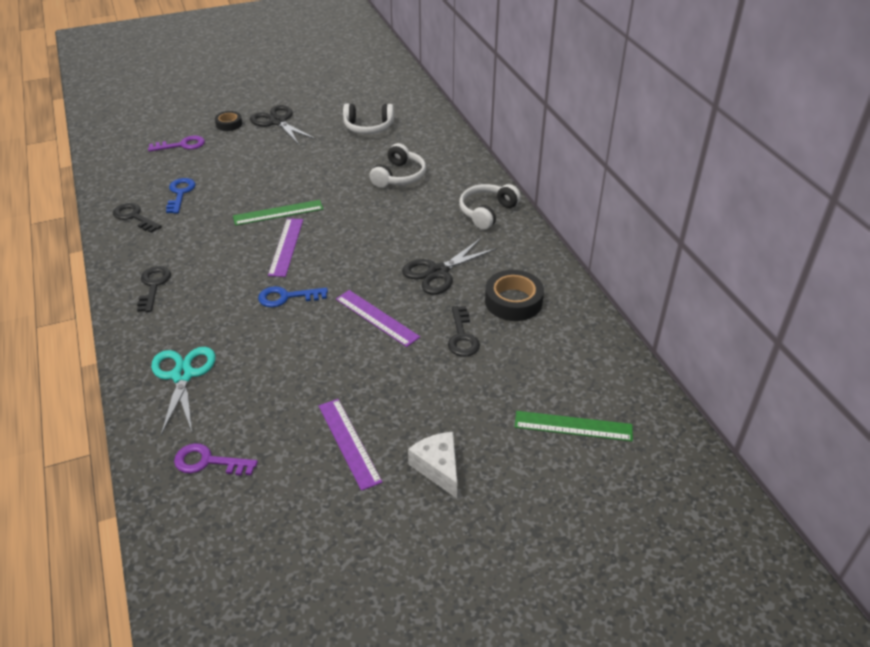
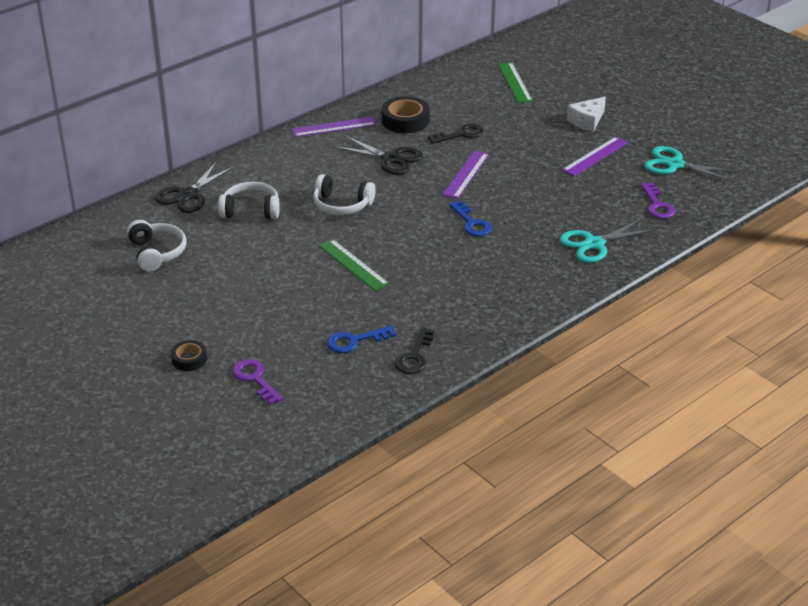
camera: 110 degrees left, 5 degrees down
black key [137,266,171,312] -> none
black scissors [250,105,316,145] -> black scissors moved to [155,161,235,213]
purple ruler [268,218,303,277] -> purple ruler moved to [292,117,376,137]
white headphones [459,184,521,230] -> white headphones moved to [313,174,376,215]
none -> turquoise scissors [644,146,739,182]

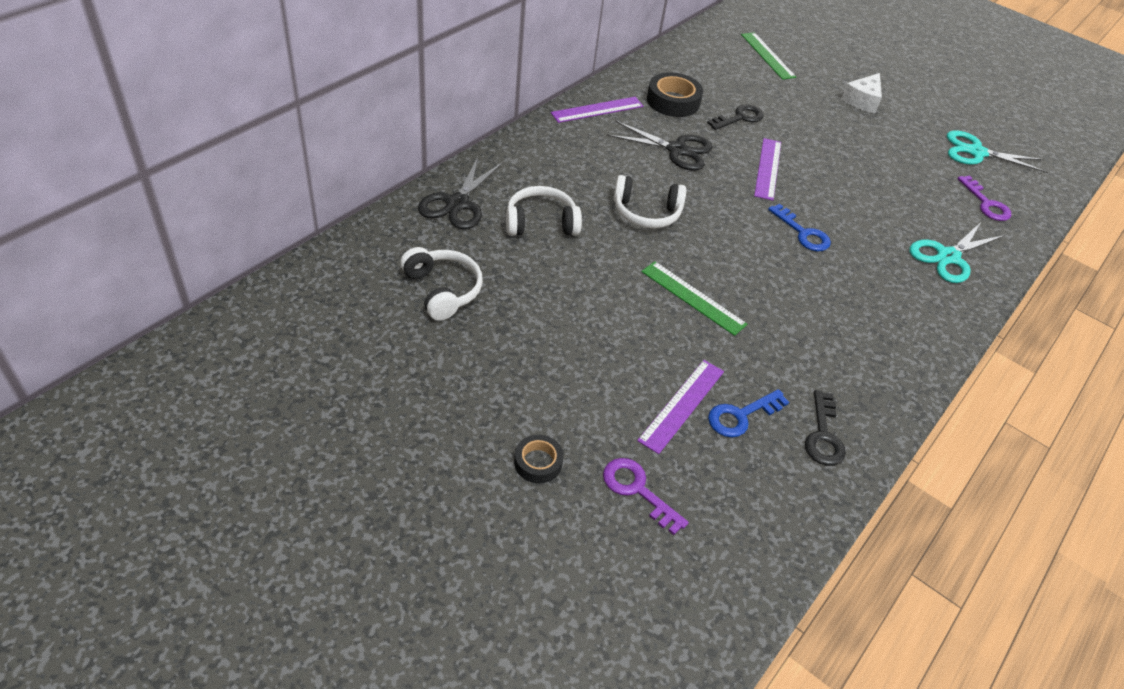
camera: 15 degrees left, 10 degrees up
purple ruler [562,137,628,176] -> purple ruler moved to [637,360,724,454]

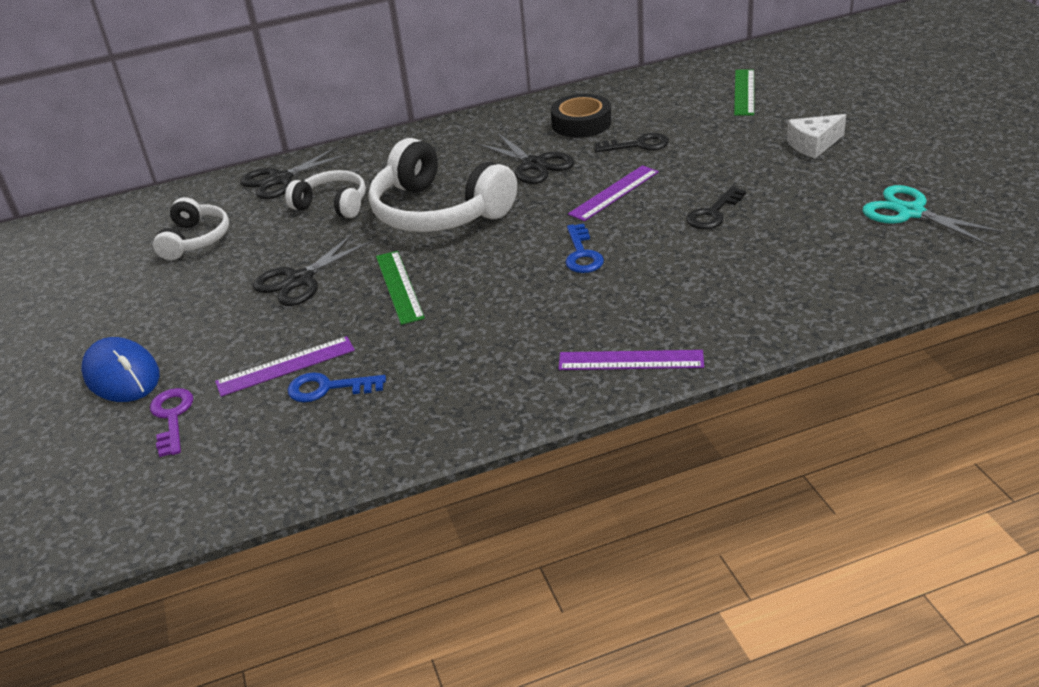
camera: 40 degrees right, 10 degrees down
black tape [514,435,564,483] -> blue mouse [81,337,160,402]
purple ruler [551,97,643,123] -> purple ruler moved to [559,350,704,370]
white headphones [614,175,686,228] -> white headphones [368,138,517,232], size x1.79
black key [805,390,846,466] -> black key moved to [686,186,746,229]
turquoise scissors [910,221,1005,283] -> none
purple key [957,175,1011,221] -> none
none -> black scissors [252,232,374,306]

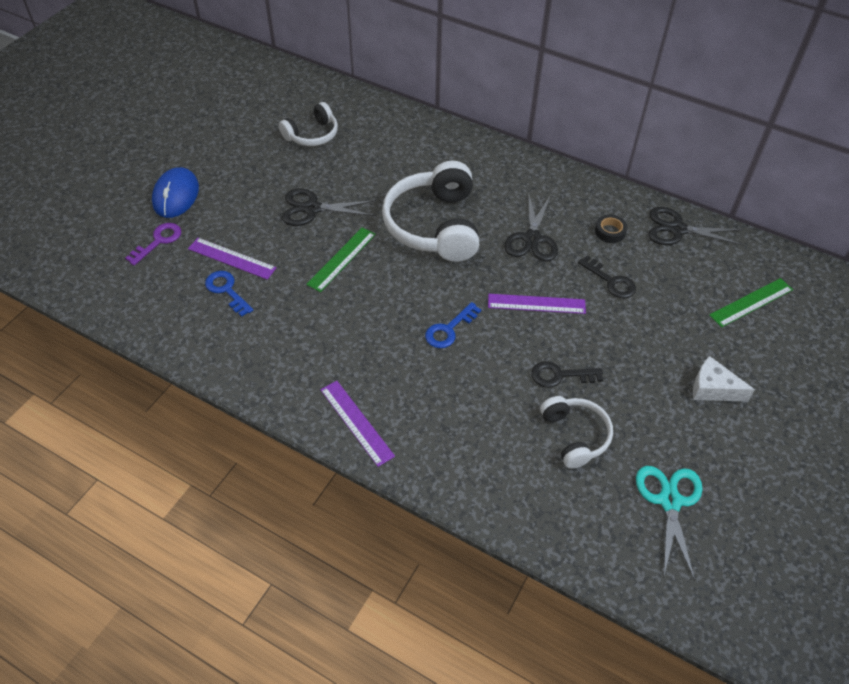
camera: 45 degrees right, 15 degrees up
black scissors [240,146,352,199] -> black scissors moved to [648,207,744,246]
white headphones [285,170,366,218] -> white headphones moved to [540,396,613,469]
black tape [551,94,611,138] -> black tape [595,215,627,243], size x0.59

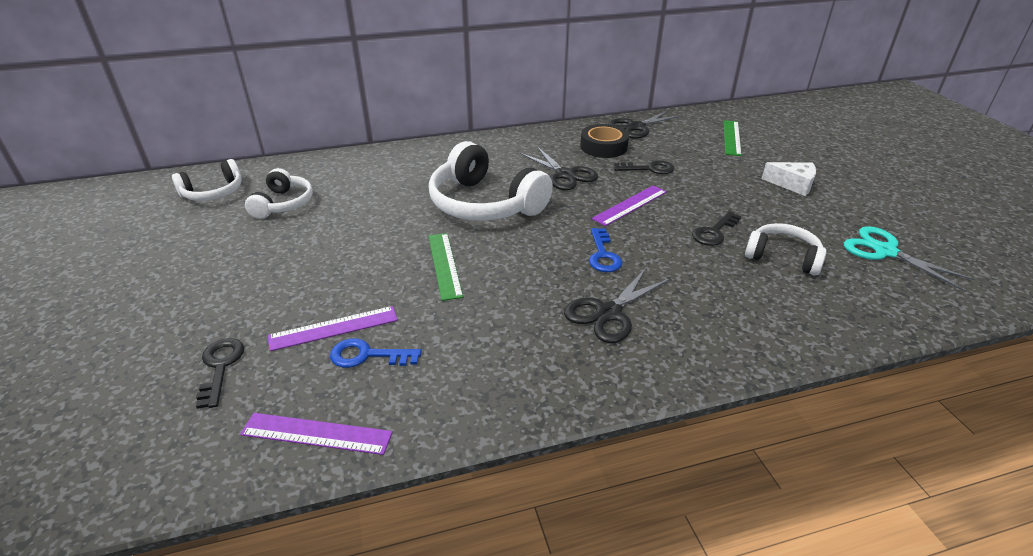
camera: 45 degrees left, 15 degrees down
purple key [125,223,181,266] -> black key [196,338,244,409]
blue mouse [152,167,199,218] -> none
black scissors [282,189,376,226] -> black scissors moved to [564,268,670,343]
purple ruler [320,381,395,467] -> purple ruler moved to [240,413,393,455]
black tape [595,215,627,243] -> black tape [580,124,629,158], size x1.71
white cheese [693,356,755,402] -> white cheese turned 135 degrees counterclockwise [762,162,816,196]
none -> white headphones [172,159,242,201]

